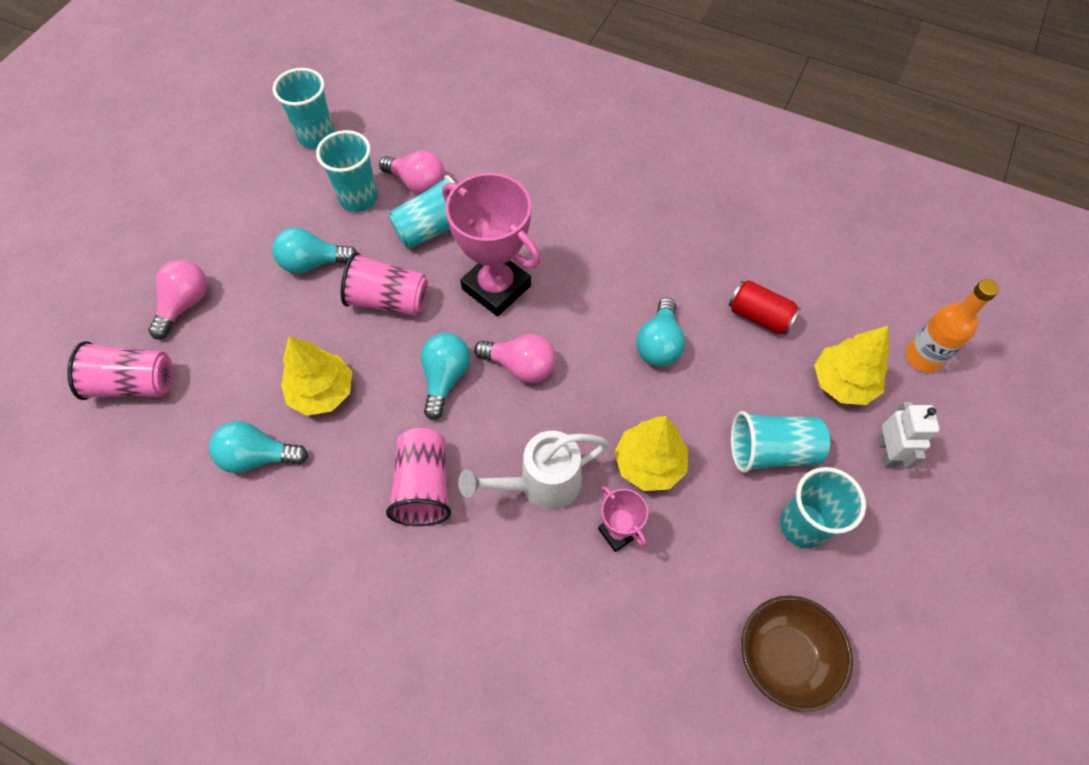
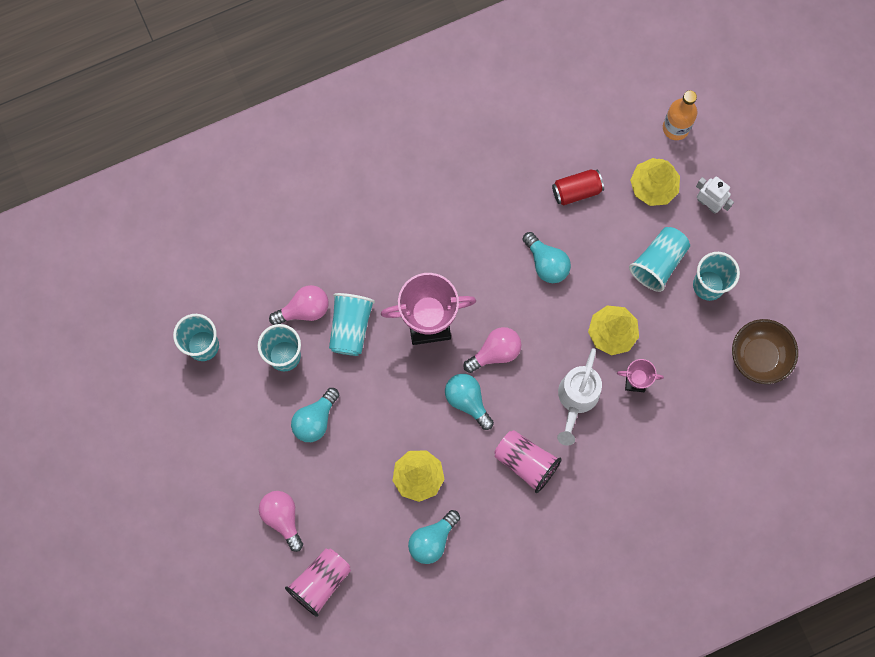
camera: 50 degrees left, 15 degrees up
pink cup [341,252,428,316] -> none

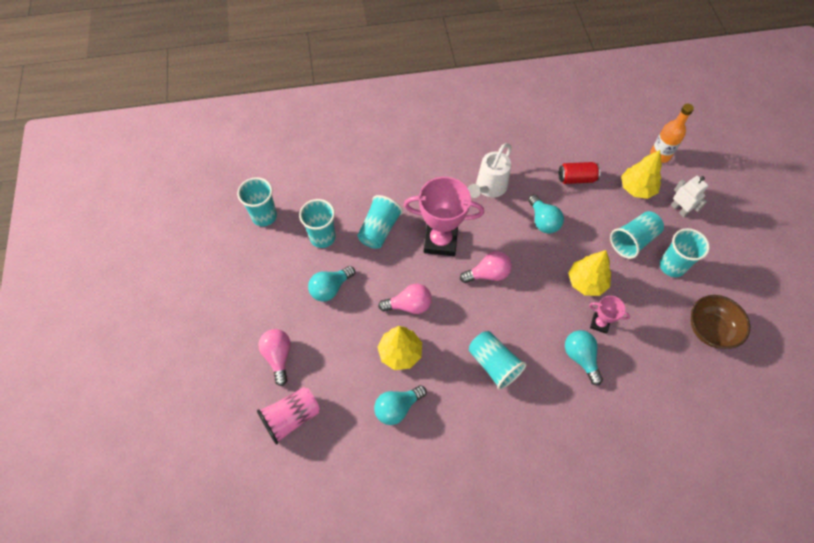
camera: 15 degrees right, 15 degrees down
pink light bulb [269,285,329,325] -> pink light bulb moved to [378,284,432,314]
turquoise light bulb [445,374,494,430] -> turquoise light bulb moved to [565,330,603,385]
pink cup [494,430,562,493] -> turquoise cup [469,331,527,390]
white watering can [557,348,602,446] -> white watering can moved to [468,143,512,198]

